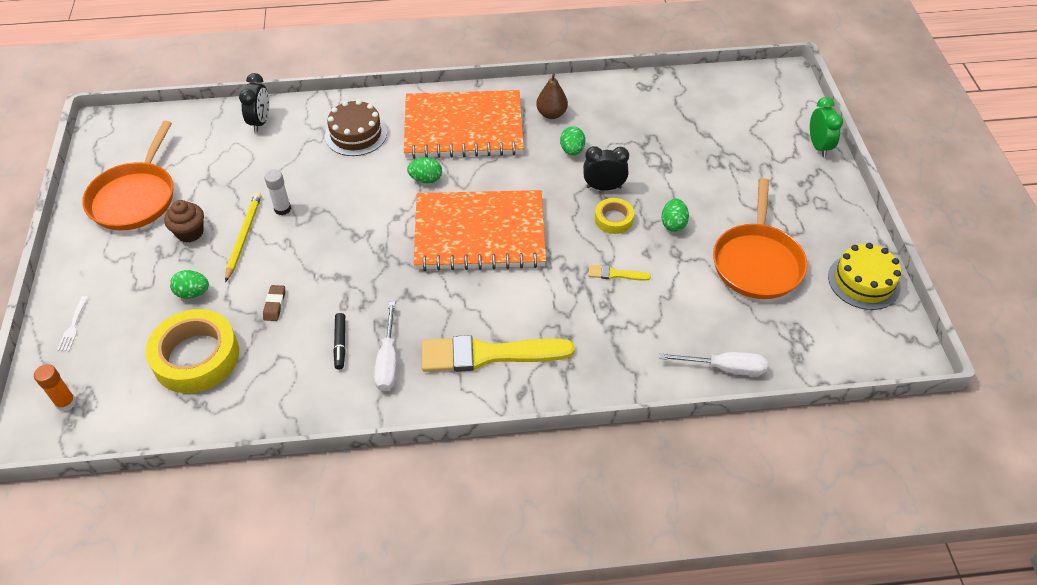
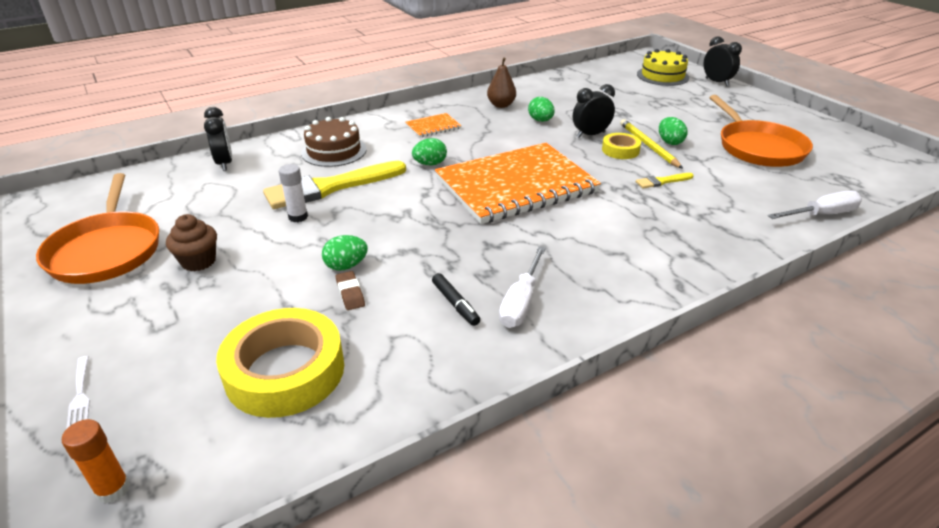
camera: 25 degrees left, 15 degrees down
green egg [170,270,209,299] -> green egg moved to [322,235,368,271]
yellow pencil [225,192,261,282] -> yellow pencil moved to [620,119,683,169]
white screwdriver [374,302,397,391] -> white screwdriver turned 45 degrees clockwise [499,246,546,328]
orange notebook [404,90,524,159] -> orange notebook [406,113,462,138], size x0.41
yellow brush [422,335,575,372] -> yellow brush moved to [263,161,406,209]
green clock [810,97,843,157] -> black clock [704,36,742,86]
yellow cake [828,243,901,310] -> yellow cake moved to [637,49,689,86]

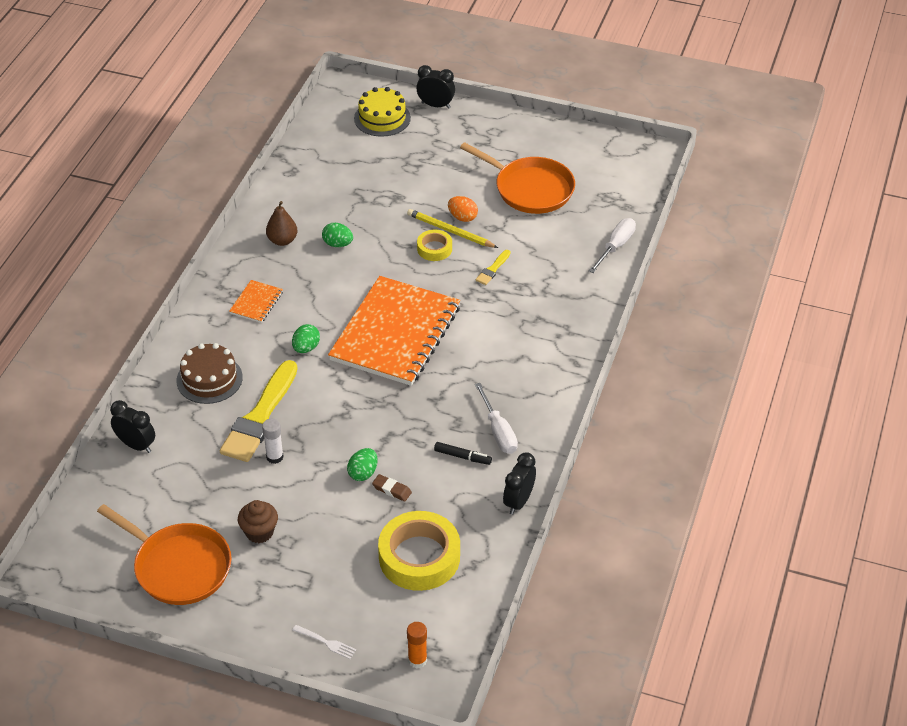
camera: 40 degrees left, 10 degrees up
black clock [573,84,615,138] -> black clock moved to [503,452,536,515]
green egg [659,117,687,145] -> orange egg [448,196,478,222]

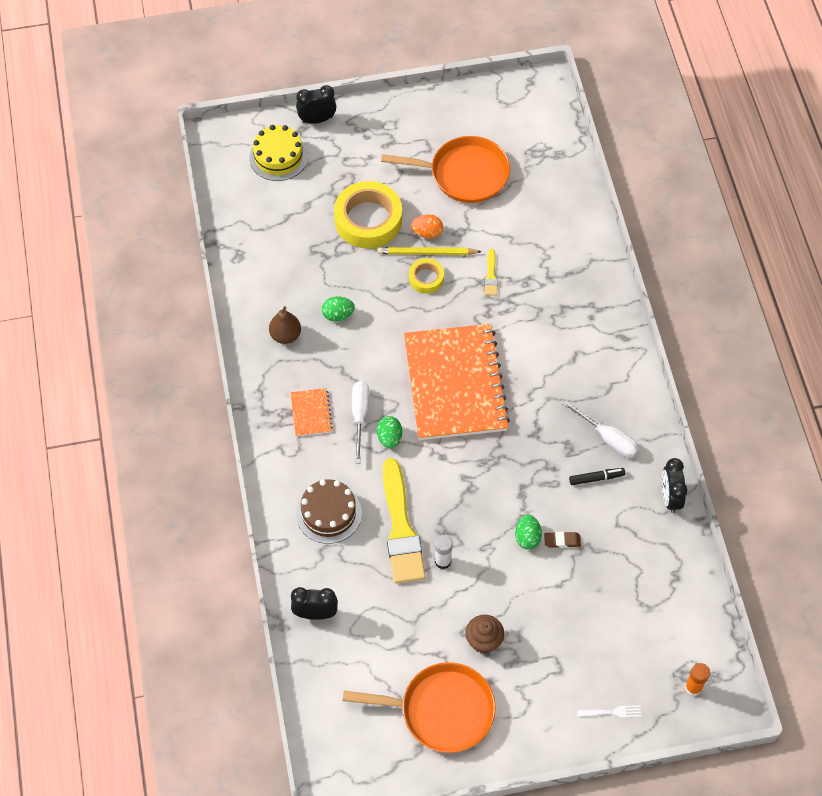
camera: 30 degrees left, 15 degrees up
yellow tape [378,511,460,591] -> yellow tape moved to [334,181,402,249]
white screwdriver [589,218,636,273] -> white screwdriver moved to [352,381,369,463]

